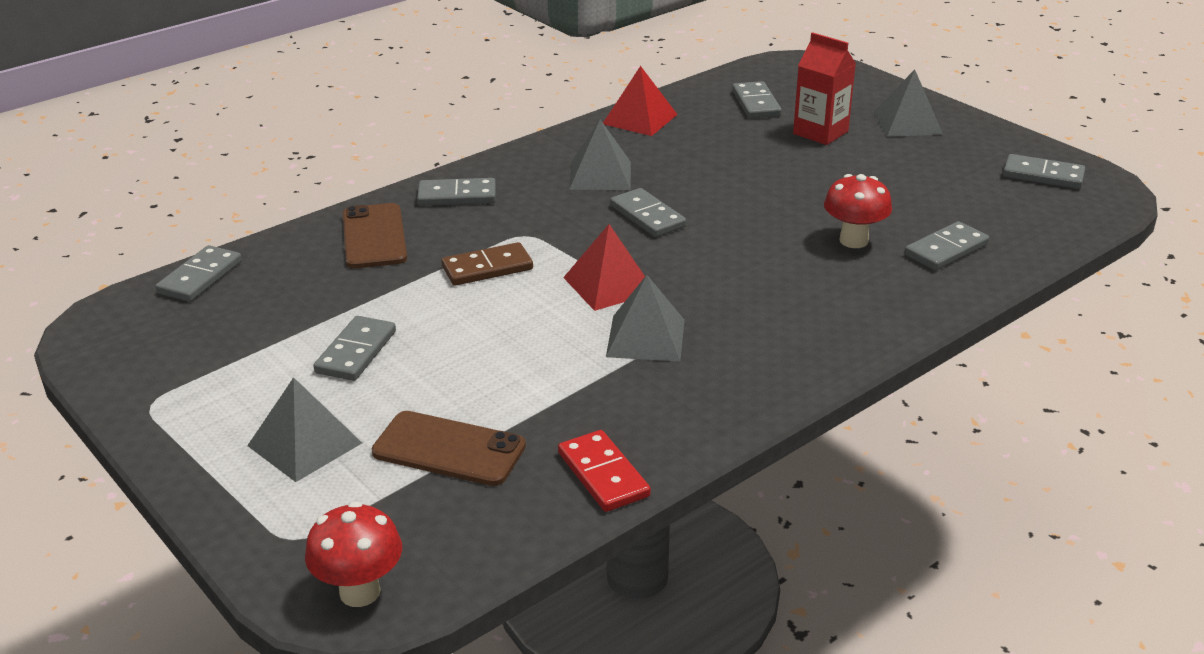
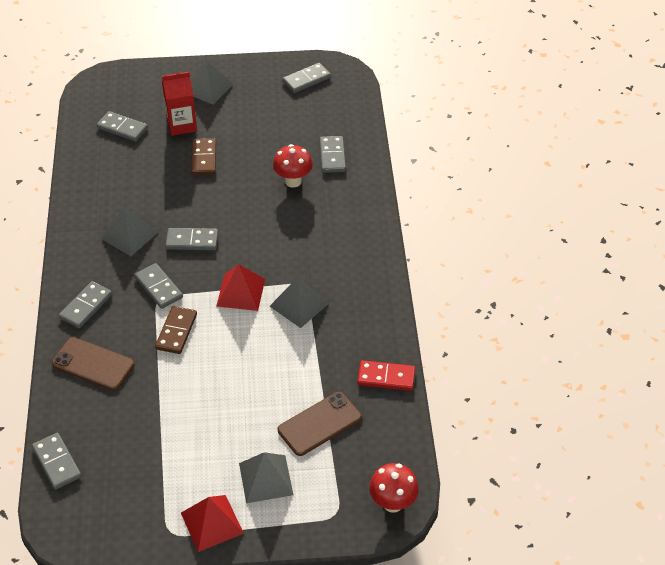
camera: 55 degrees left, 15 degrees up
grey domino [313,316,396,381] -> grey domino moved to [135,263,183,309]
red pyramid [603,66,678,136] -> red pyramid moved to [181,495,244,552]
none -> brown domino [191,138,216,175]

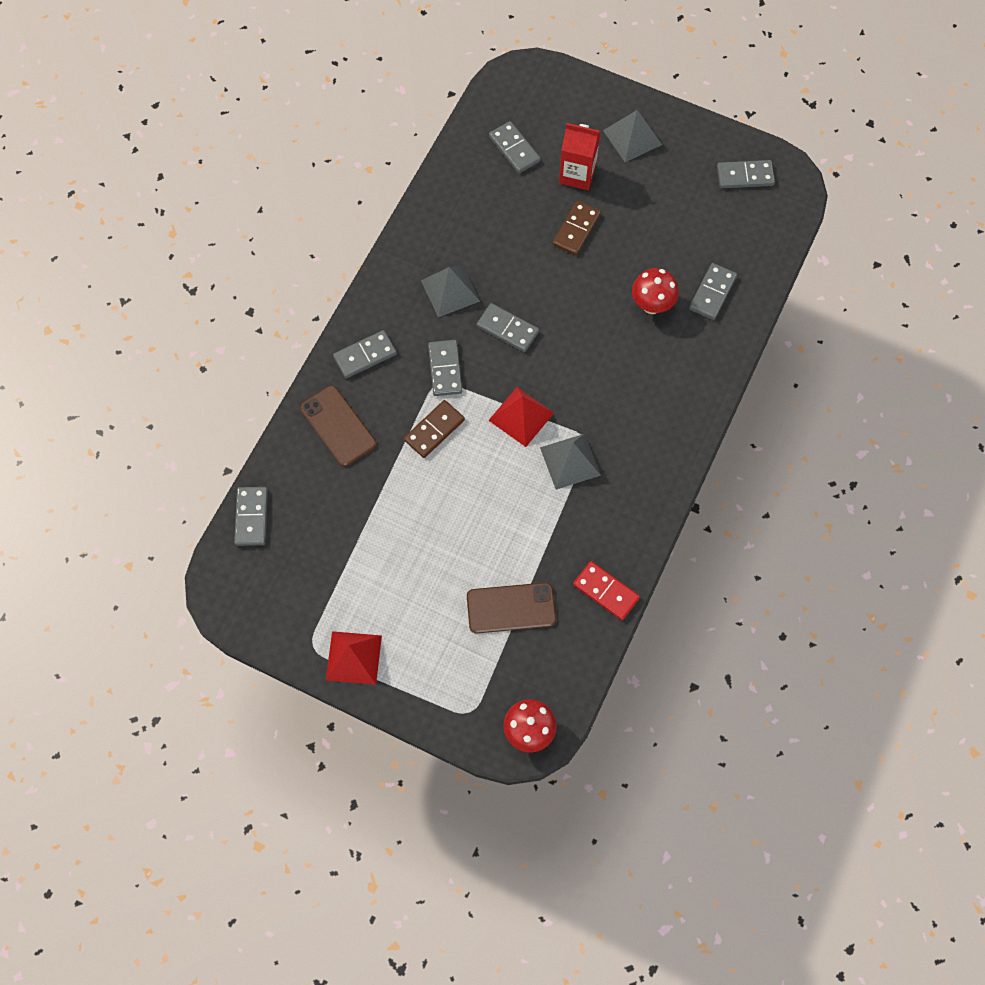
camera: 30 degrees right, 20 degrees up
grey pyramid [239,452,293,503] -> none

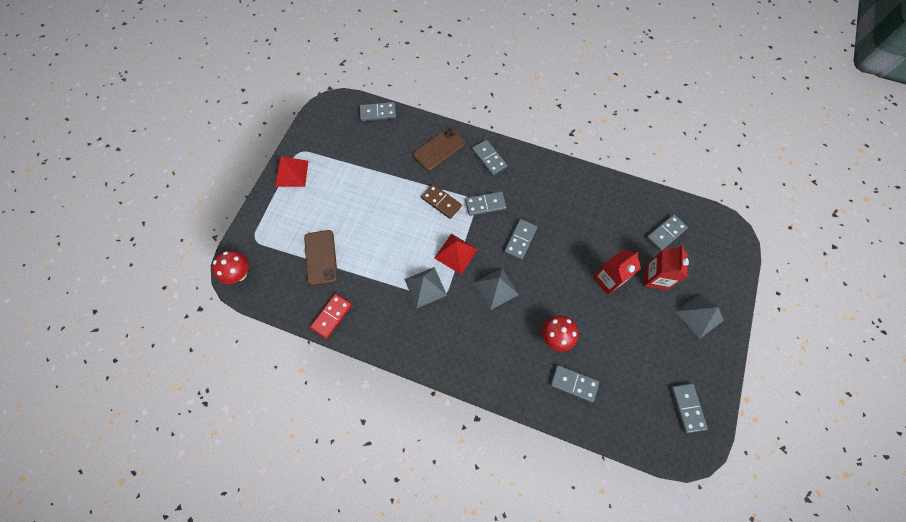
camera: 85 degrees right, 0 degrees up
grey pyramid [421,265,480,317] -> grey pyramid moved to [474,268,519,310]
brown domino [552,201,601,256] -> red carton [593,249,641,295]

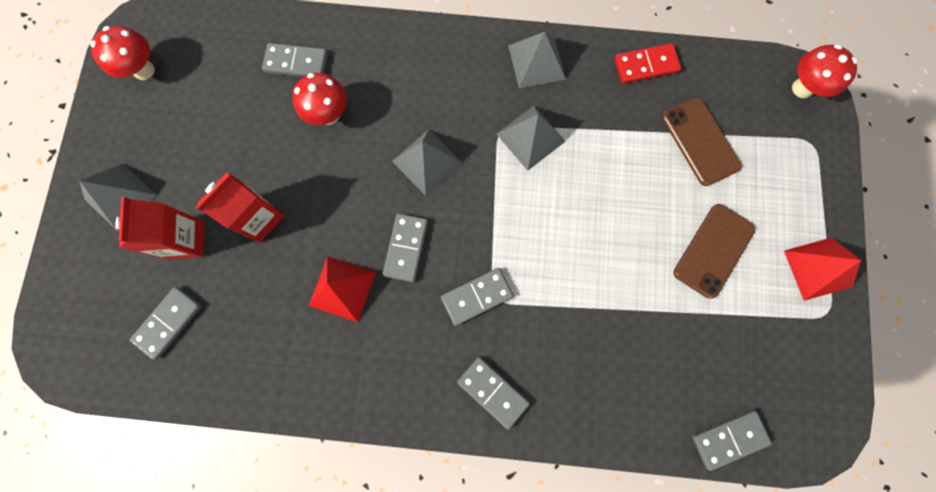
camera: 165 degrees right, 10 degrees up
red domino [310,294,352,339] -> red domino turned 60 degrees clockwise [614,43,681,84]
brown phone [413,127,466,171] -> brown phone moved to [674,204,755,299]
brown domino [421,184,462,219] -> none
red pyramid [434,234,478,274] -> red pyramid moved to [309,256,376,322]
grey domino [671,383,708,433] -> red mushroom [90,26,155,80]
none -> grey pyramid [508,32,566,88]

